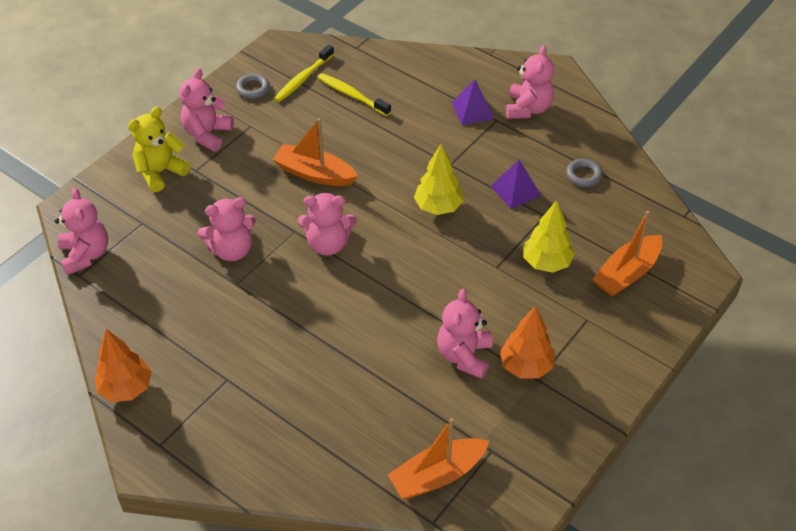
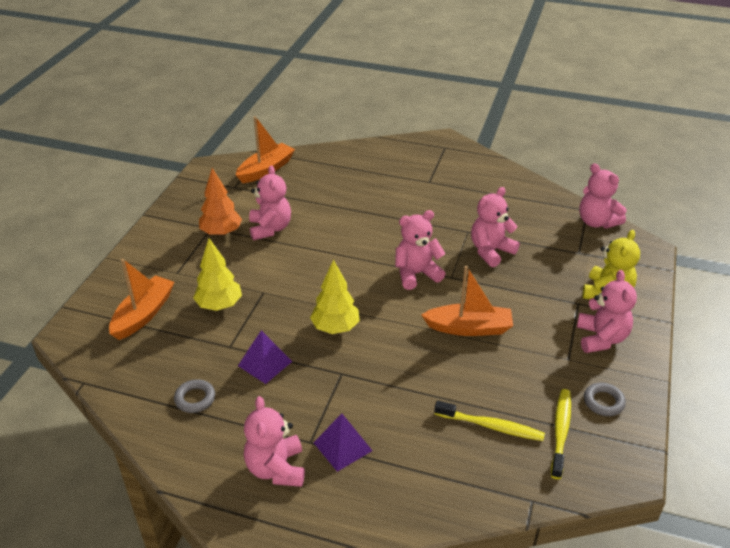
camera: 160 degrees right, 10 degrees down
orange tree [95,329,152,402] -> none

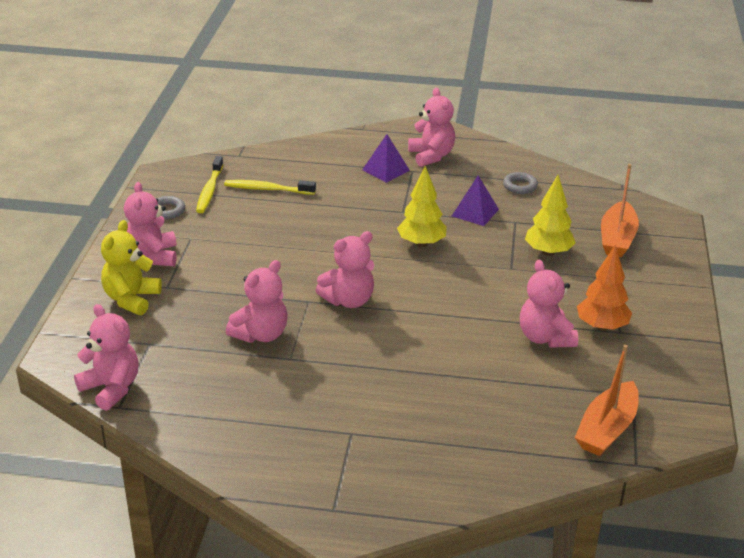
camera: 170 degrees right, 5 degrees down
orange boat [421,266,513,336] -> none

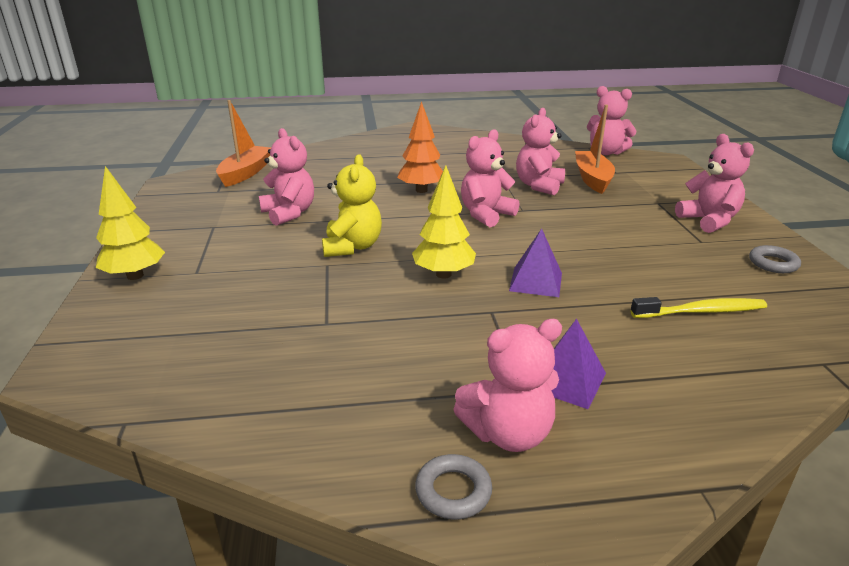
camera: 165 degrees right, 5 degrees down
yellow teddy bear [101,220,162,315] -> yellow teddy bear moved to [322,154,382,257]
yellow toothbrush [196,156,224,213] -> none
pink teddy bear [408,88,455,167] -> pink teddy bear turned 75 degrees counterclockwise [453,319,562,452]
purple pyramid [452,175,499,226] -> purple pyramid moved to [509,229,562,297]
grey ring [503,172,538,194] -> grey ring moved to [415,454,492,519]
yellow tree [525,175,576,256] -> yellow tree moved to [96,166,165,280]
orange tree [577,245,632,331] -> orange tree moved to [397,101,443,193]
orange boat [601,164,639,257] -> orange boat moved to [575,105,615,194]

